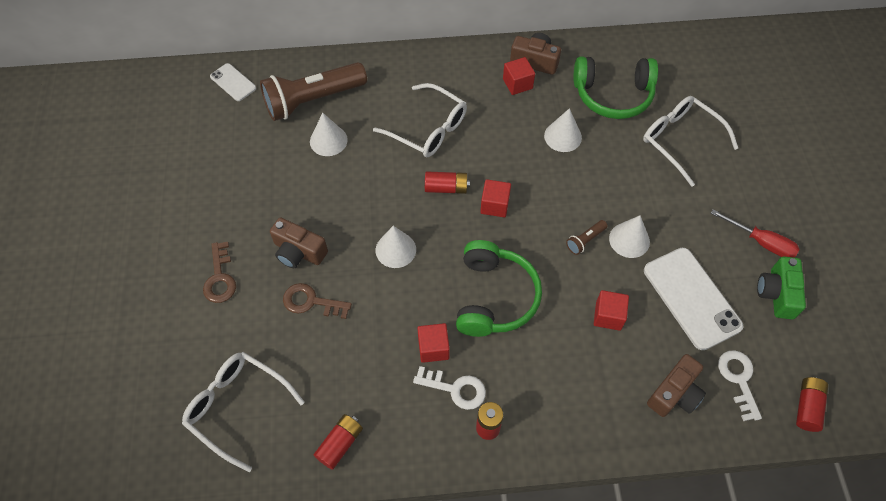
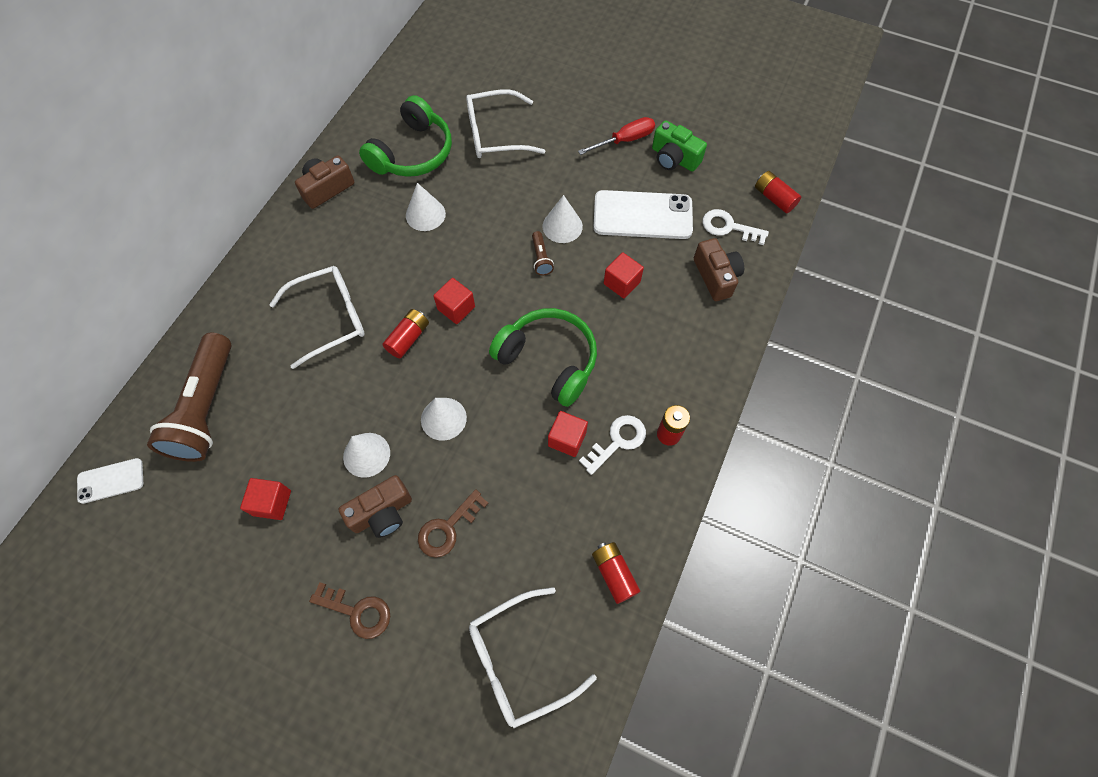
camera: 60 degrees left, 5 degrees up
white cone [310,113,348,156] -> white cone moved to [343,433,390,478]
red cube [503,57,535,95] -> red cube moved to [240,478,291,520]

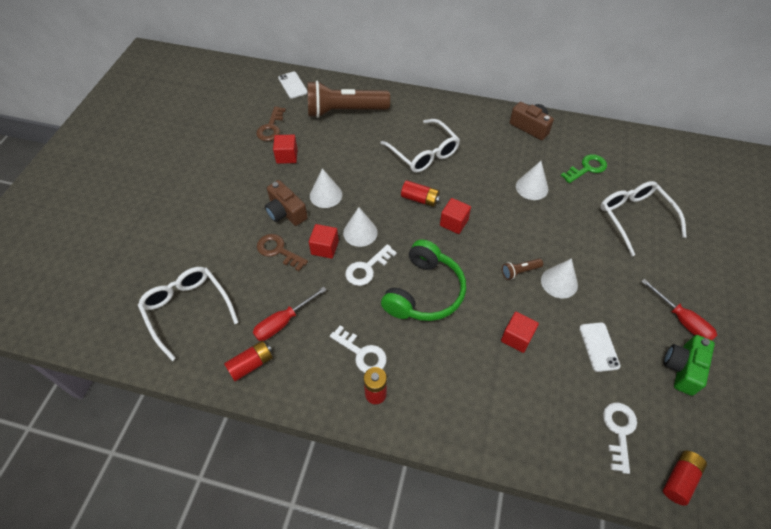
camera: 80 degrees right, 10 degrees down
brown key [309,582,390,639] -> brown key moved to [256,106,286,141]
green headphones [359,95,452,177] -> green key [561,154,607,183]
red cube [548,411,588,457] -> red cube moved to [309,224,339,259]
white phone [593,190,693,239] -> white phone [579,322,620,372], size x0.53
brown camera [694,238,744,301] -> none
none -> red screwdriver [253,287,327,341]
none -> white key [345,244,397,286]

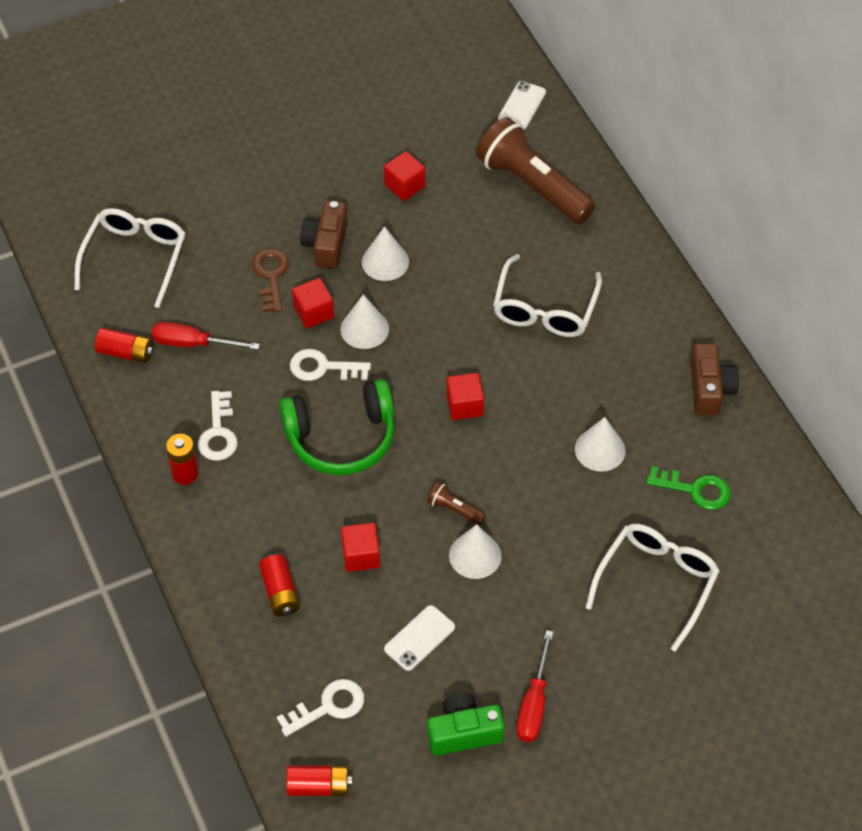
camera: 50 degrees right, 0 degrees up
brown key [256,106,286,141] -> none
red battery [401,180,440,207] -> red battery moved to [259,554,300,616]

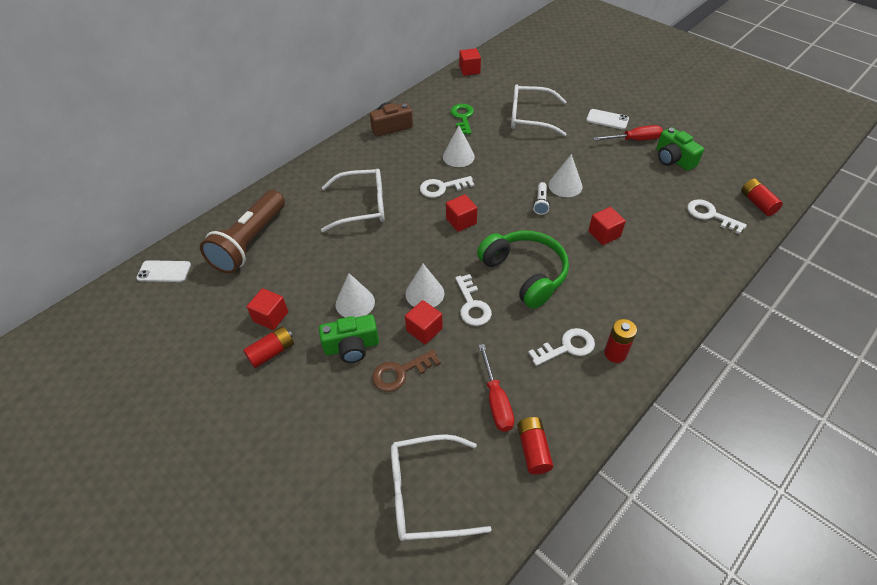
camera: 110 degrees left, 5 degrees down
red battery [259,554,300,616] -> red battery moved to [243,326,294,368]
brown camera [300,201,347,269] -> green camera [319,315,379,363]
white phone [384,605,455,671] -> white phone moved to [586,109,629,130]
brown flashlight [427,482,486,525] -> white flashlight [533,182,550,215]
none -> white key [420,176,474,198]
none -> red cube [459,48,481,76]

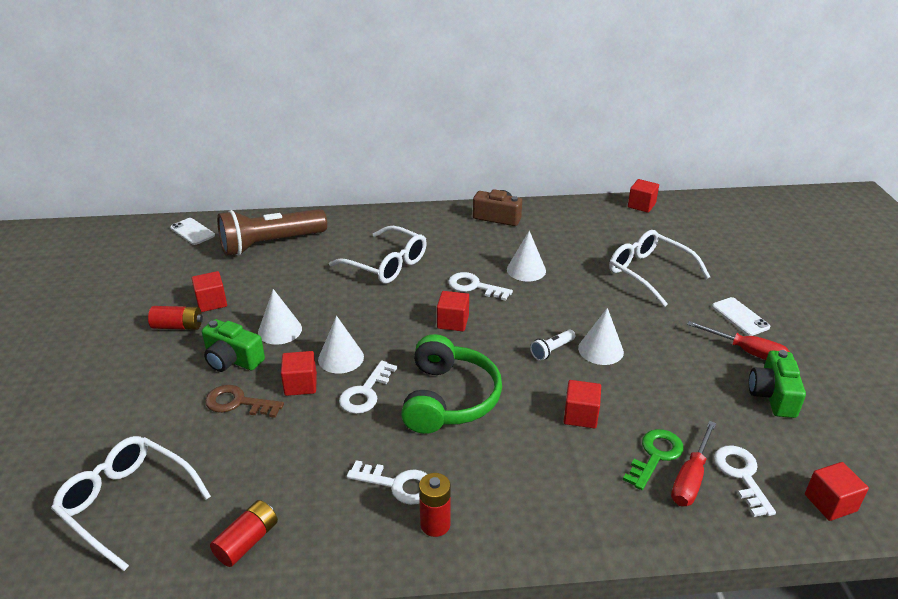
camera: 40 degrees right, 15 degrees down
green key [451,104,474,135] -> green key moved to [623,429,684,490]
red screwdriver [478,344,514,432] -> red screwdriver moved to [671,421,716,506]
red battery [741,179,783,216] -> red cube [805,462,869,521]

